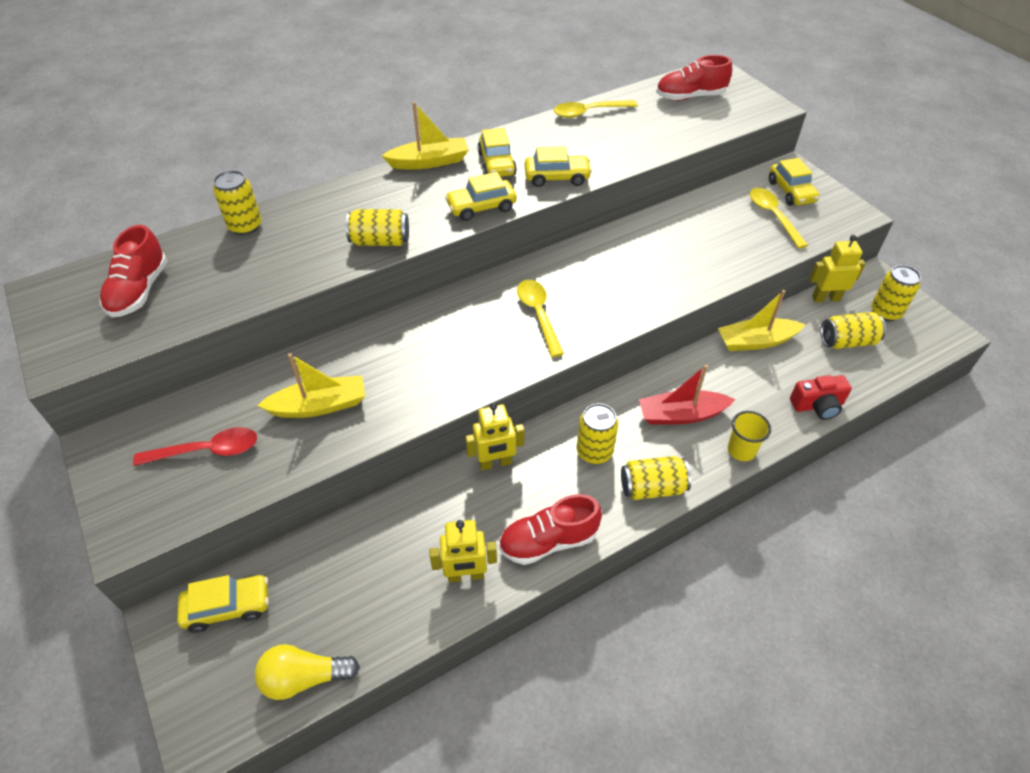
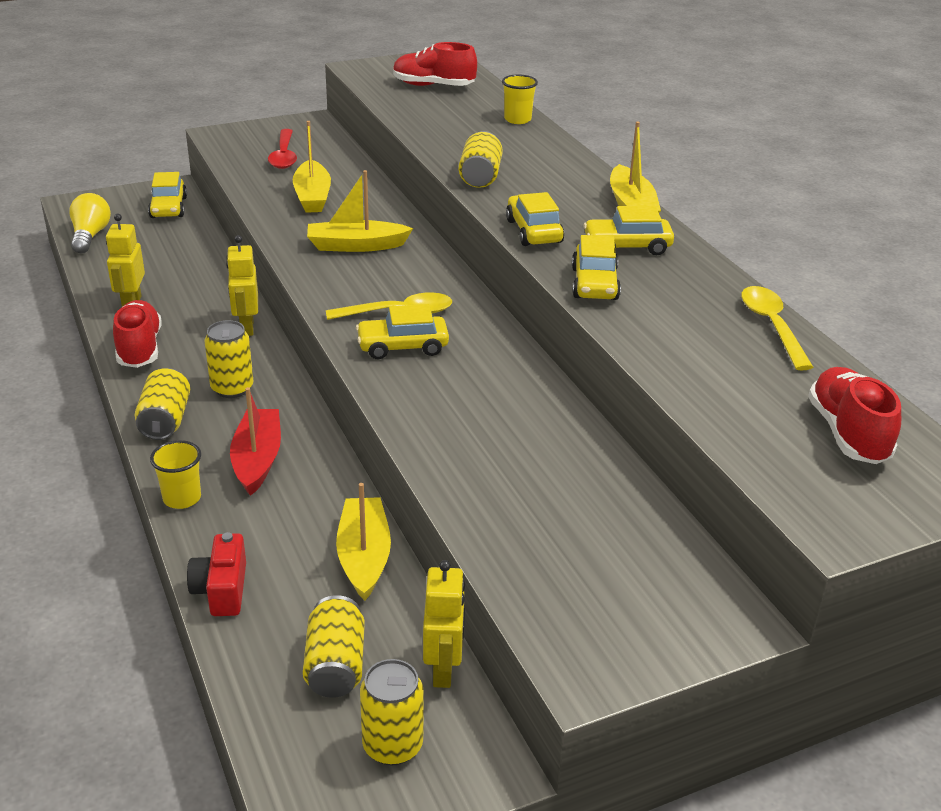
camera: 95 degrees right, 15 degrees down
yellow can [213,170,262,235] -> yellow cup [502,75,538,124]
yellow spoon [750,188,808,249] -> none
yellow car [769,158,820,206] -> yellow car moved to [356,304,449,359]
none -> yellow boat [307,170,413,252]

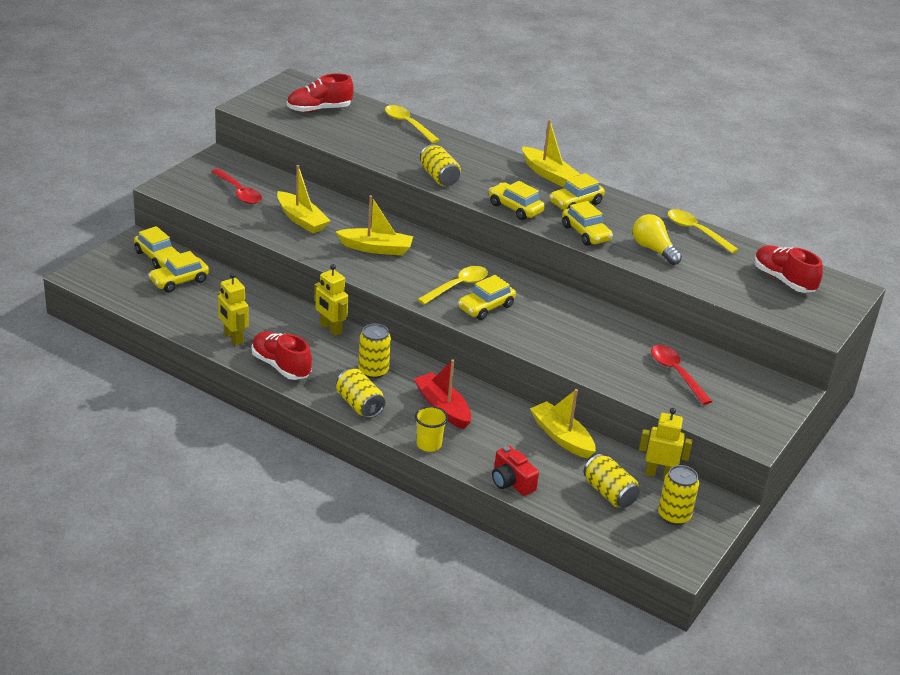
camera: 35 degrees left, 0 degrees up
yellow light bulb [69,193,111,254] -> yellow light bulb moved to [633,214,682,265]
yellow boat [307,170,413,252] -> yellow boat turned 135 degrees counterclockwise [336,195,413,255]
yellow robot [423,560,465,688] -> yellow robot turned 45 degrees counterclockwise [639,408,693,479]
yellow cup [502,75,538,124] -> yellow spoon [385,105,439,143]
none -> yellow car [148,251,209,292]
none -> red spoon [651,345,713,405]

